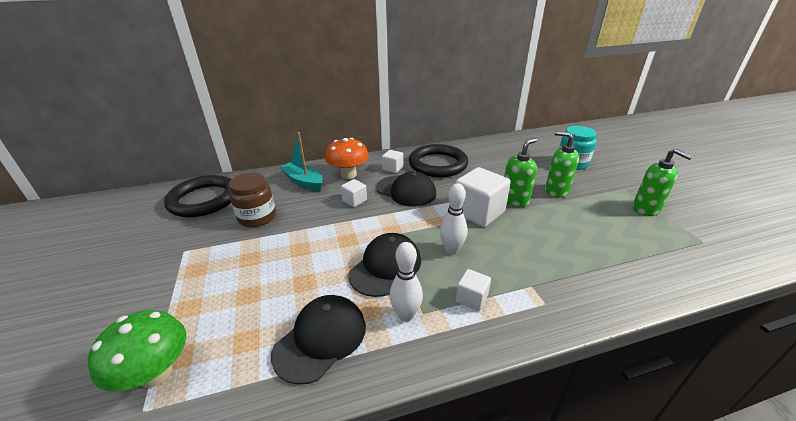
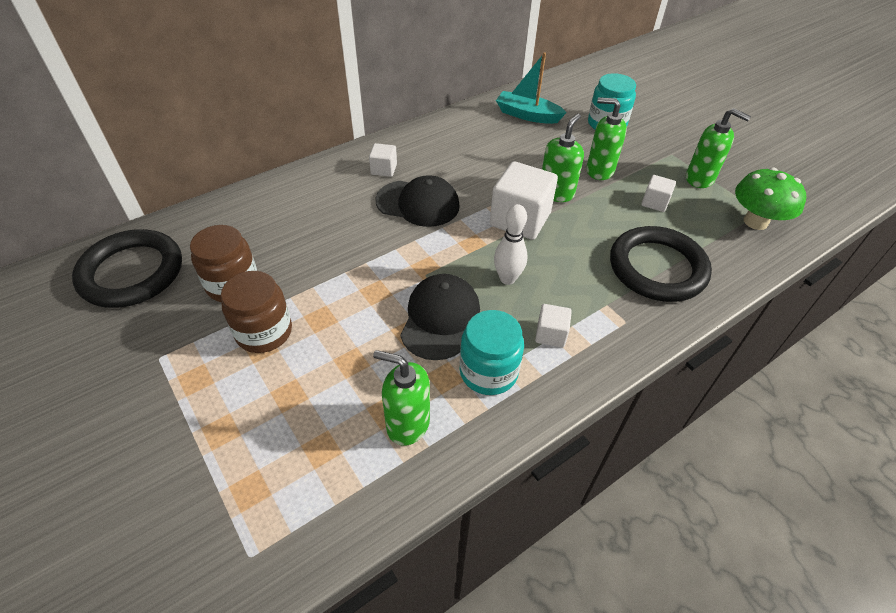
camera: 20 degrees left, 15 degrees up
green mushroom [87,310,186,391] -> green mushroom moved to [735,168,806,230]
black cap [271,295,366,385] -> green soap dispenser [373,350,430,446]
turquoise boat [280,132,323,191] -> turquoise boat moved to [496,53,567,124]
orange mushroom [325,138,369,179] -> none
white cube [341,179,367,207] -> white cube moved to [641,175,676,212]
white bowling pin [390,242,423,322] -> turquoise jar [460,310,524,395]
black ring [409,144,468,178] -> black ring moved to [610,226,712,302]
none -> brown jar [221,271,292,353]

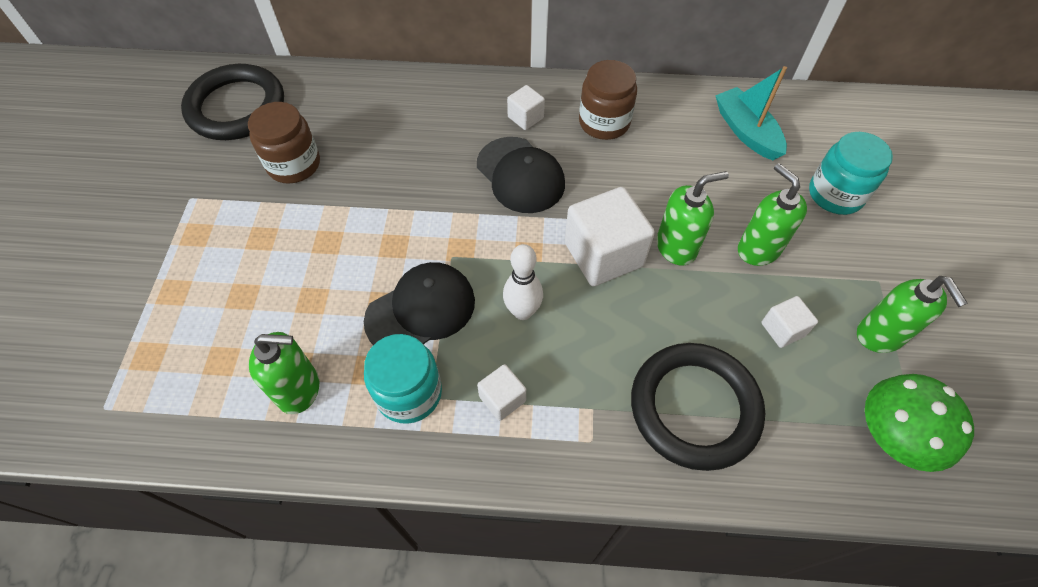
camera: 40 degrees right, 10 degrees up
brown jar [221,271,292,353] -> brown jar moved to [579,60,637,140]
green soap dispenser [373,350,430,446] -> green soap dispenser turned 120 degrees clockwise [249,332,319,414]

